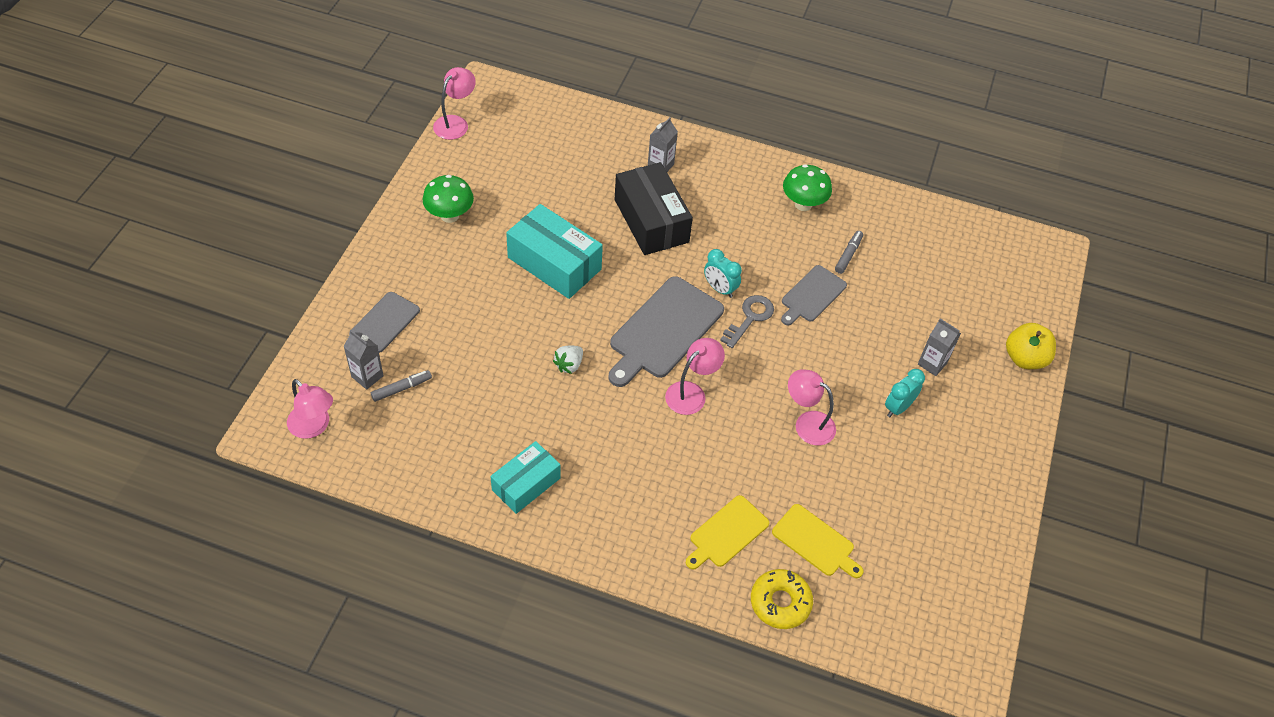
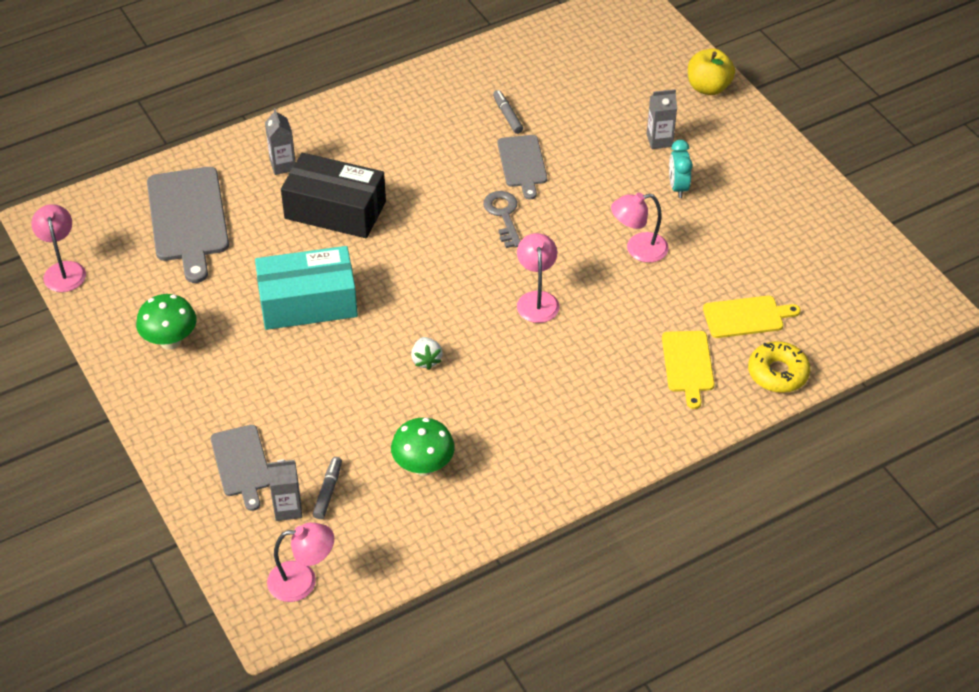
camera: 45 degrees left, 5 degrees down
turquoise box [490,441,561,514] -> none
grey cutting board [608,276,724,387] -> grey cutting board moved to [147,167,229,283]
turquoise clock [704,249,742,298] -> none
green mushroom [783,164,832,211] -> green mushroom moved to [391,418,455,476]

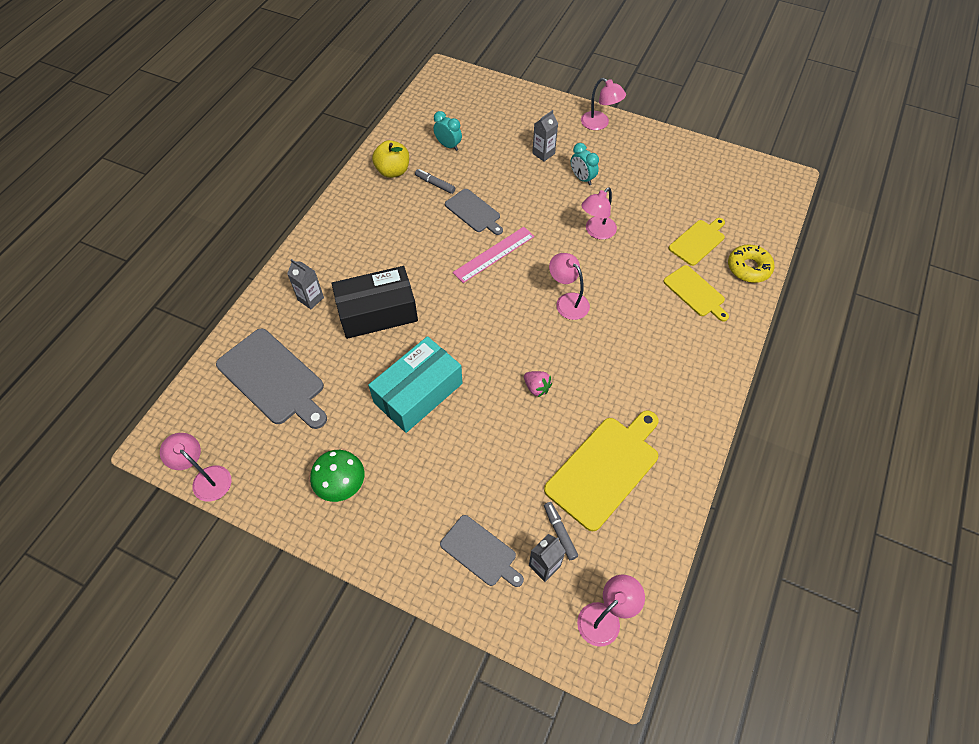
camera: 35 degrees left, 10 degrees up
green mushroom [391,418,455,476] -> yellow cutting board [544,410,659,531]
white strawberry [411,337,443,370] -> pink strawberry [524,371,552,397]
grey key [483,191,520,248] -> pink ruler [453,227,534,283]
yellow apple [688,48,735,95] -> yellow apple moved to [372,140,409,178]
none -> turquoise clock [433,111,462,151]
none -> pink lamp [581,78,626,130]

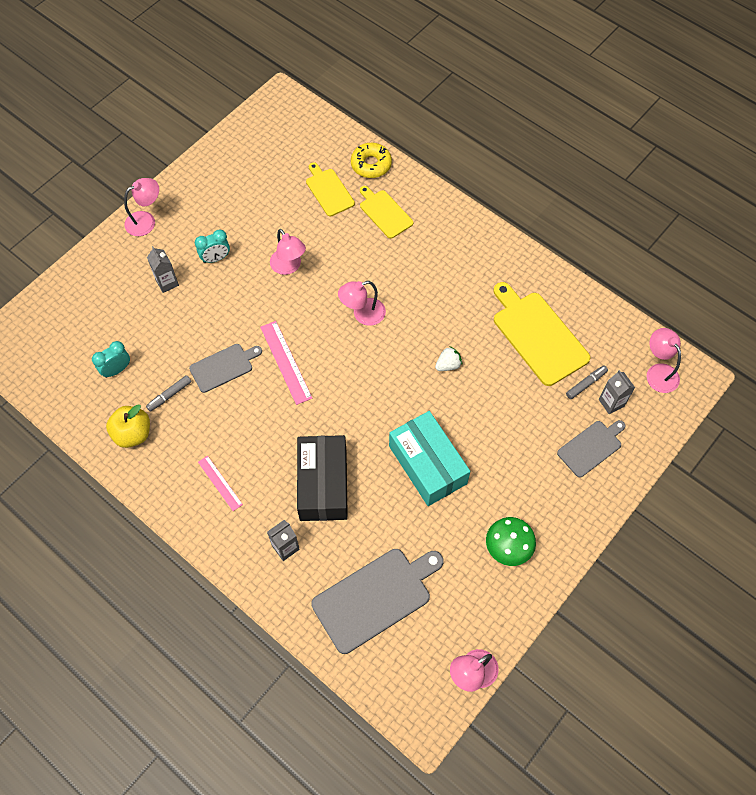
camera: 75 degrees left, 5 degrees up
pink strawberry [524,371,552,397] -> white strawberry [435,346,462,371]
grey marker [544,502,578,560] -> grey marker turned 150 degrees clockwise [566,365,608,399]
yellow cutting board [663,265,729,321] -> yellow cutting board turned 105 degrees counterclockwise [360,186,413,239]
none -> pink ruler [198,456,243,511]

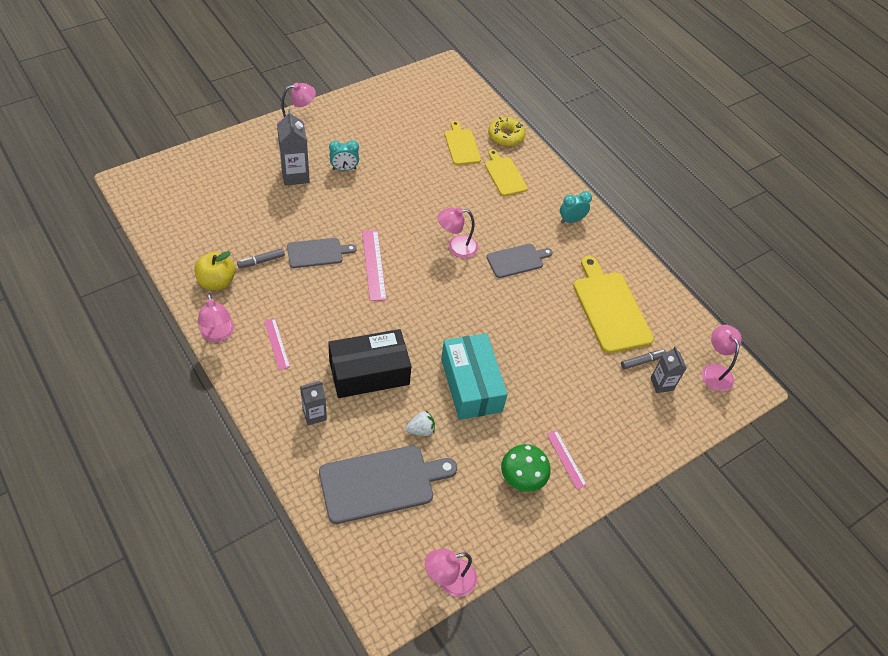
camera: 10 degrees right, 10 degrees down
turquoise clock [92,341,130,378] -> turquoise clock moved to [560,191,592,223]
grey carton [147,246,179,293] -> grey carton [277,109,310,186], size x1.55
pink lamp [270,229,306,275] -> pink lamp moved to [198,293,234,342]
black box [297,435,348,521] -> black box turned 60 degrees clockwise [328,329,411,398]
white strawberry [435,346,462,371] -> white strawberry moved to [406,410,435,436]
grey cutting board [557,420,625,477] -> grey cutting board moved to [486,244,553,278]
none -> pink ruler [547,430,587,489]

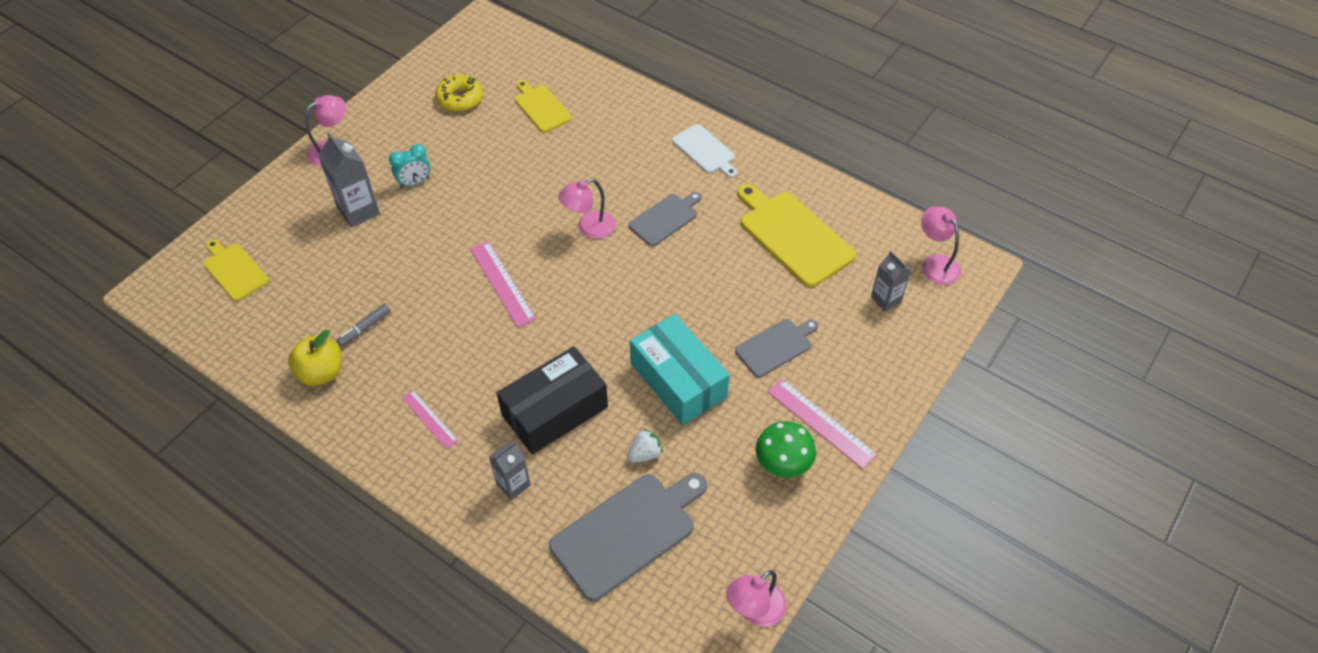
camera: 15 degrees left, 0 degrees up
pink lamp [198,293,234,342] -> none
grey cutting board [287,238,357,268] -> grey cutting board moved to [735,319,818,378]
yellow cutting board [485,150,528,196] -> yellow cutting board moved to [203,239,269,301]
yellow donut [488,117,526,146] -> yellow donut moved to [435,74,483,112]
pink ruler [547,430,587,489] -> pink ruler [768,379,877,469], size x1.56
turquoise clock [560,191,592,223] -> white cutting board [672,124,737,178]
grey marker [621,349,666,369] -> none

